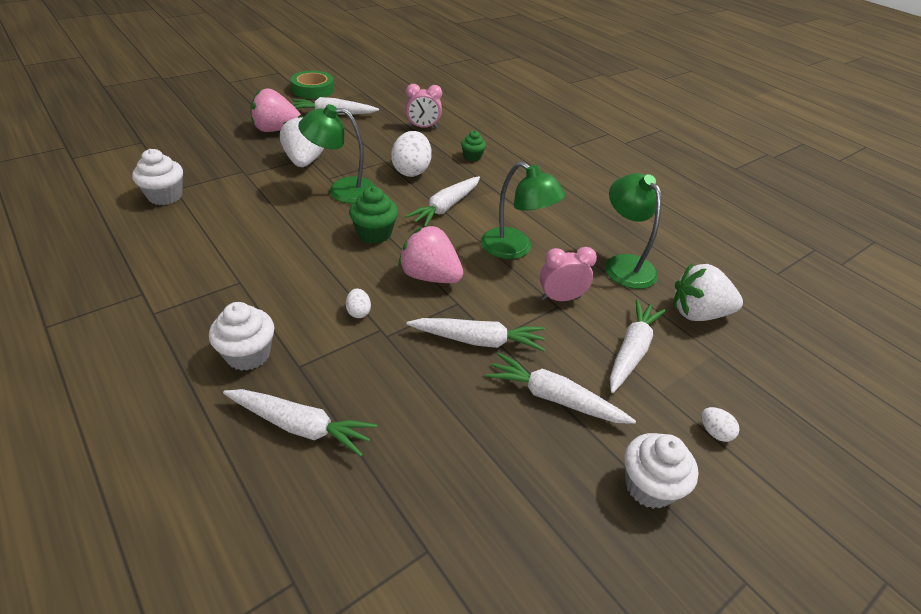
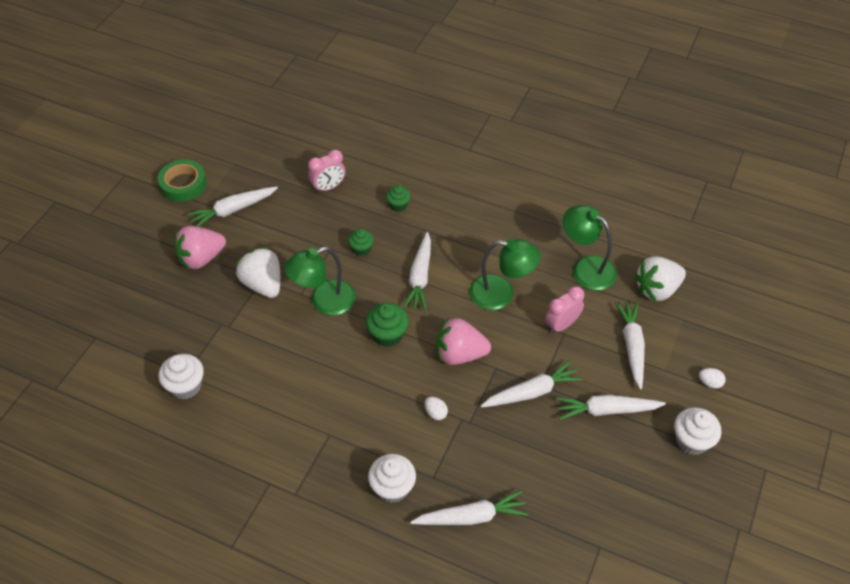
camera: 25 degrees left, 10 degrees up
white egg [391,131,432,177] -> green cupcake [348,229,374,256]

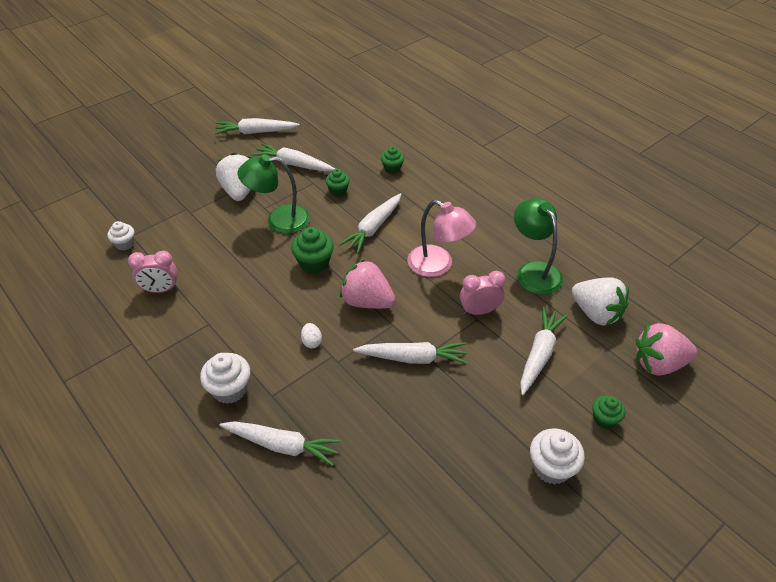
camera: 25 degrees right, 5 degrees down
green tape [158,159,207,202] -> none
white cupcake [159,354,204,400] -> white cupcake [107,221,134,251], size x0.64
pink strawberry [175,226,226,269] -> pink strawberry moved to [636,323,697,376]
pink clock [308,150,346,193] -> pink clock moved to [128,251,178,293]
green lamp [469,239,541,310] -> pink lamp [407,200,476,277]
white carrot [556,395,666,420] -> white carrot moved to [252,143,335,172]
white strawberry [634,257,686,301] -> white strawberry turned 135 degrees counterclockwise [572,277,629,325]
white egg [699,368,726,389] -> green cupcake [592,395,625,429]

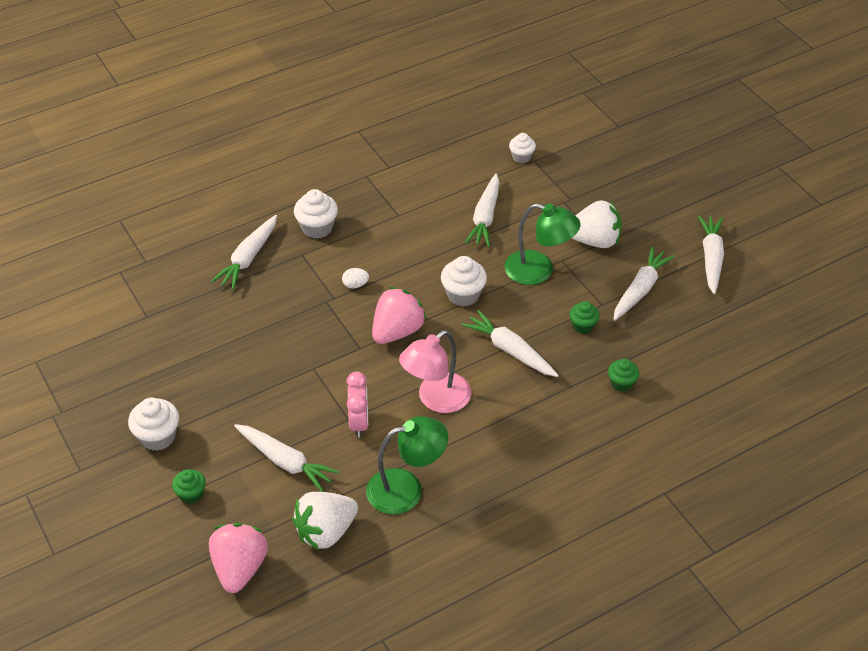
camera: 100 degrees right, 0 degrees up
pink clock [128,251,178,293] -> none
green lamp [238,154,310,234] -> green lamp turned 105 degrees clockwise [504,203,581,285]
green cupcake [291,227,334,274] -> white cupcake [441,256,487,307]
white carrot [353,342,468,364] -> white carrot moved to [465,173,500,247]

